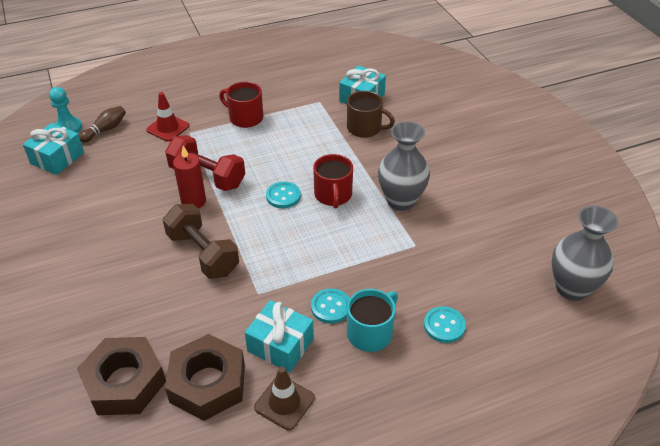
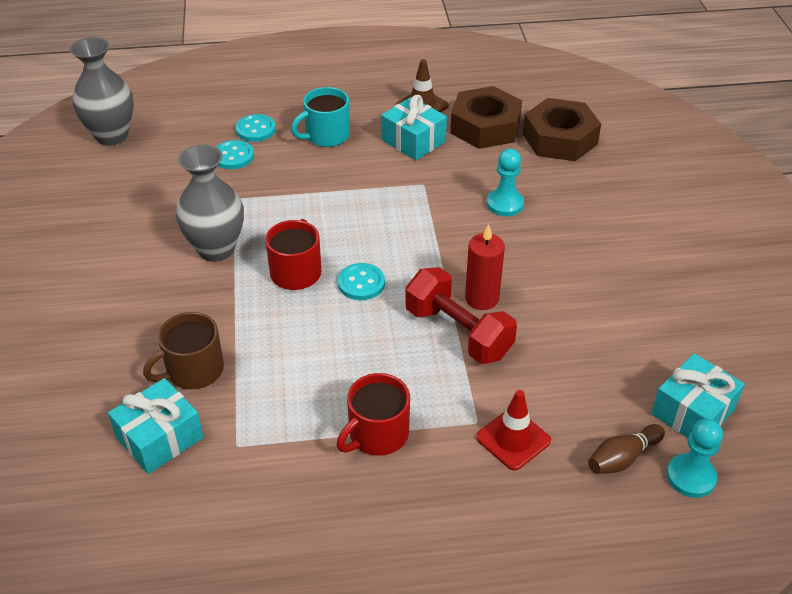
camera: 165 degrees left, 0 degrees up
brown dumbbell [163,204,239,279] -> none
red mug [219,82,263,128] -> red mug turned 90 degrees clockwise [336,373,410,455]
turquoise button [311,289,350,324] -> turquoise button moved to [216,140,254,169]
brown mug [347,91,395,138] -> brown mug turned 75 degrees counterclockwise [143,312,224,389]
none -> turquoise pawn [487,149,524,216]

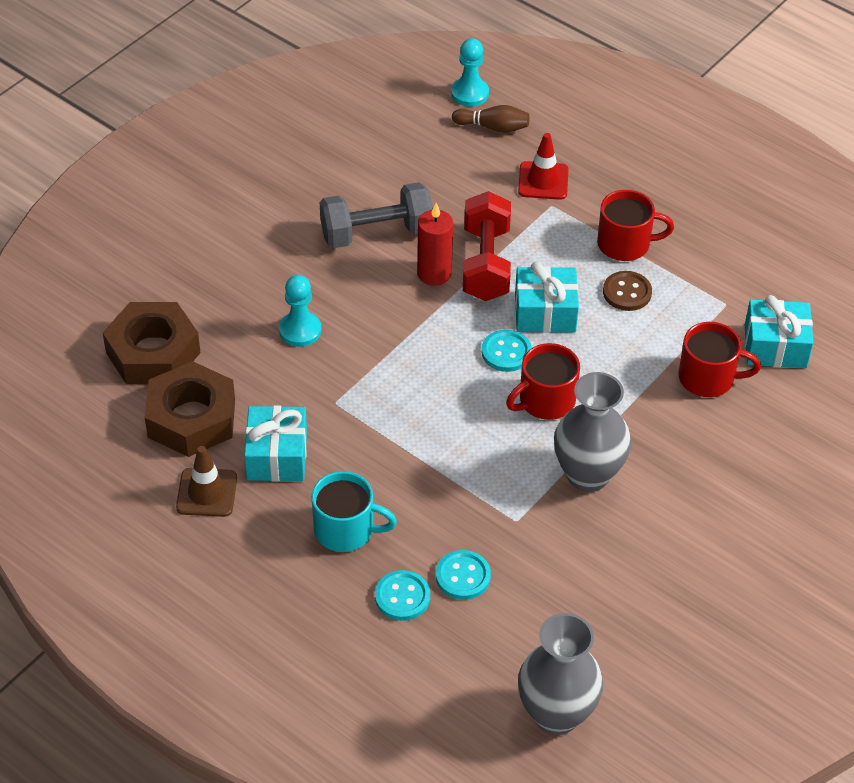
camera: 135 degrees left, 5 degrees up
brown mug [143,312,224,389] -> red mug [679,322,761,397]
turquoise gift [651,353,745,438] -> turquoise gift moved to [515,262,579,333]
none -> grey dumbbell [320,182,433,248]
none -> brown button [603,271,652,311]

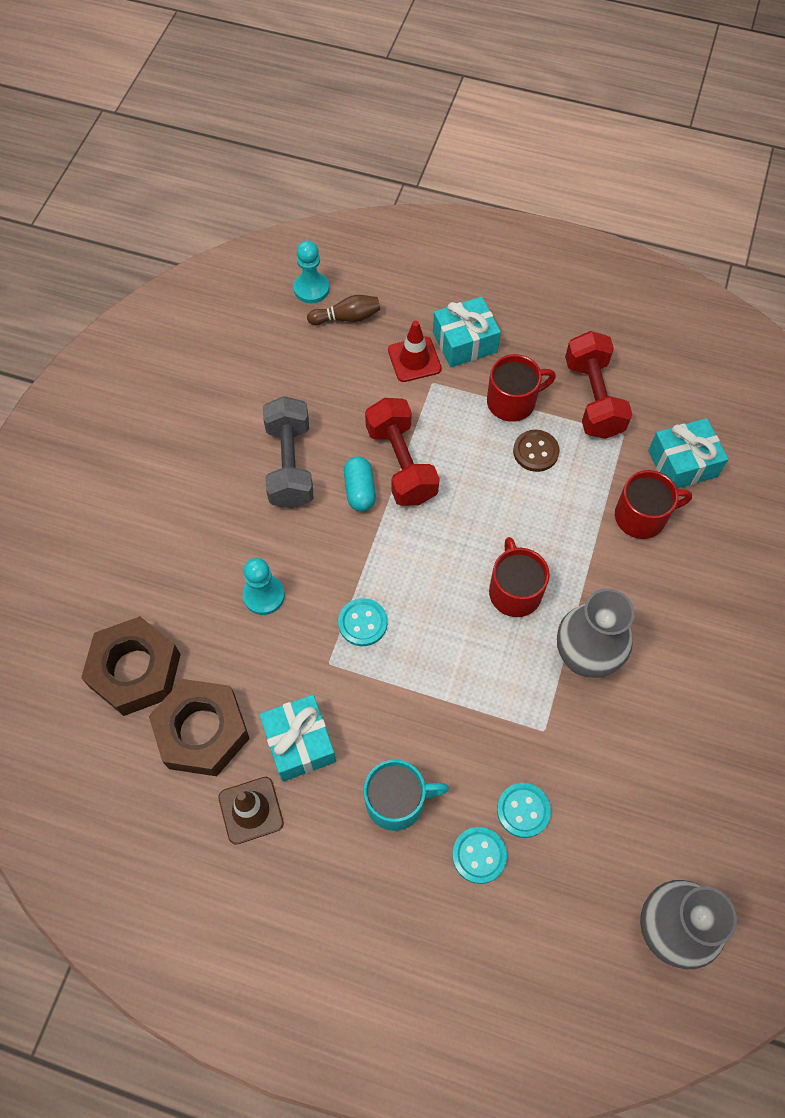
camera: 20 degrees left, 15 degrees up
grey dumbbell [320,182,433,248] -> grey dumbbell turned 60 degrees counterclockwise [263,396,314,509]
red candle [417,203,453,286] -> turquoise capsule [344,456,376,511]
turquoise button [482,330,532,372] -> turquoise button moved to [338,598,387,646]
red mug [506,343,580,420] -> red mug turned 135 degrees clockwise [489,537,550,617]
turquoise gift [515,262,579,333] -> turquoise gift moved to [433,297,501,367]
none -> red dumbbell [565,331,632,439]

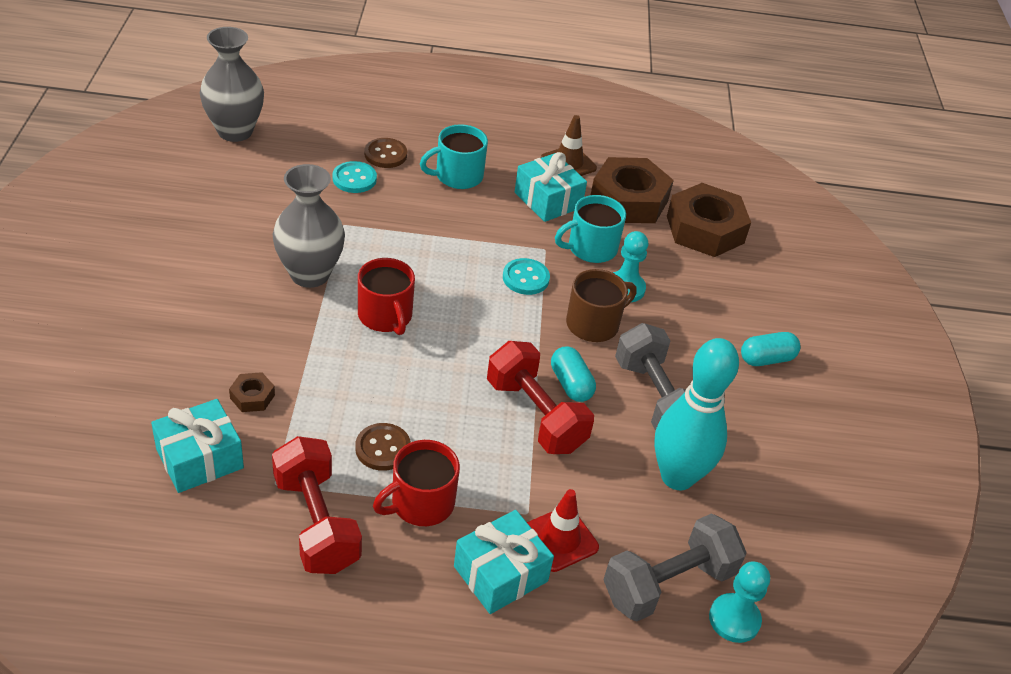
camera: 160 degrees right, 20 degrees down
brown bowling pin [307,295,380,325] -> grey dumbbell [603,513,747,622]
turquoise button [452,827,507,884] -> brown button [364,138,407,168]
red mug [615,470,692,539] -> brown nut [229,372,275,412]
none -> turquoise mug [555,195,626,263]
none -> brown mug [566,269,637,342]
none -> turquoise bowling pin [654,338,739,490]
none -> turquoise capsule [741,332,801,366]

